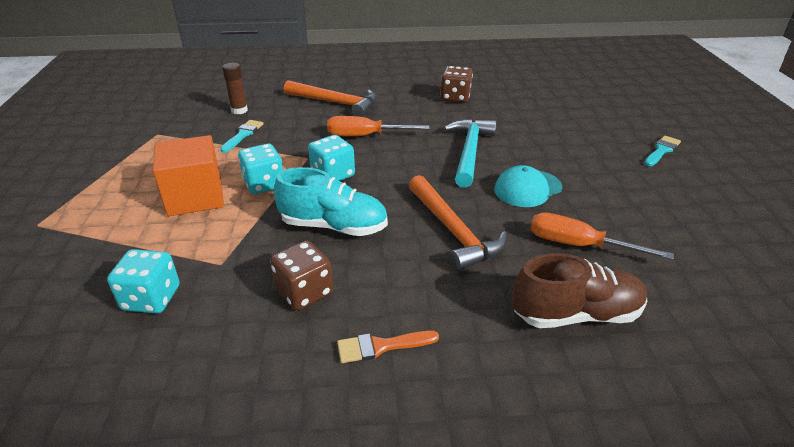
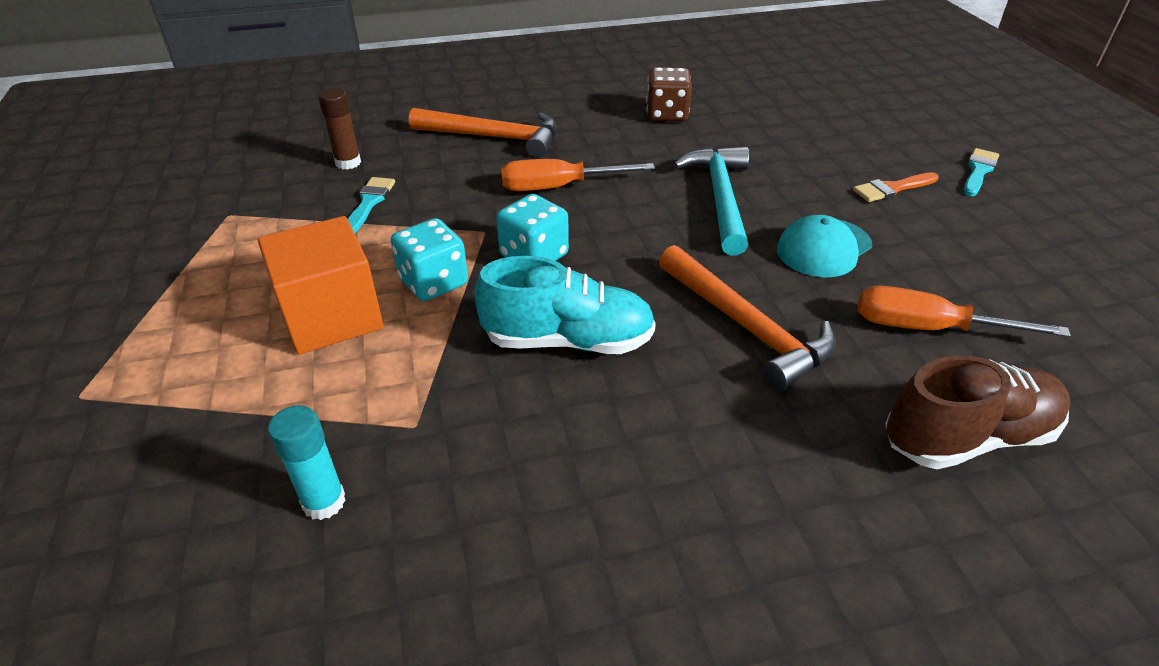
camera: 10 degrees left, 5 degrees up
turquoise dice [107,249,180,314] -> turquoise glue stick [268,405,346,520]
brown dice [270,241,333,310] -> none
orange brush [337,331,439,363] -> orange brush moved to [853,172,939,202]

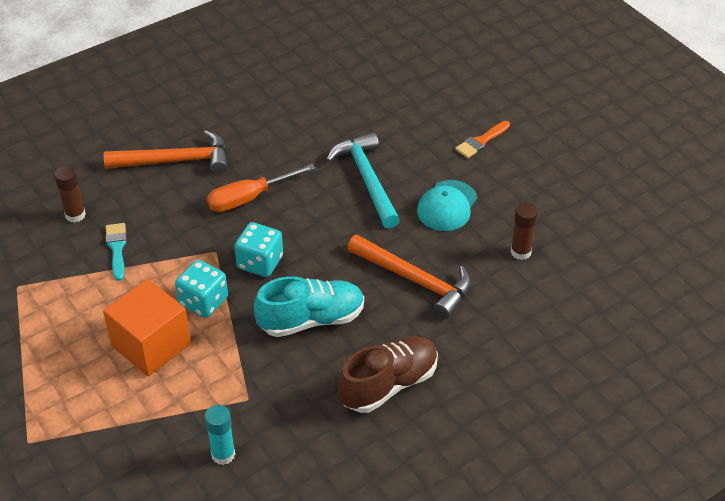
camera: 20 degrees left, 5 degrees up
brown dice [646,67,692,121] -> none
orange screwdriver [858,286,1071,337] -> brown glue stick [511,203,538,260]
brown shoe [885,356,1071,469] -> brown shoe moved to [338,336,438,413]
turquoise brush [964,148,999,196] -> none

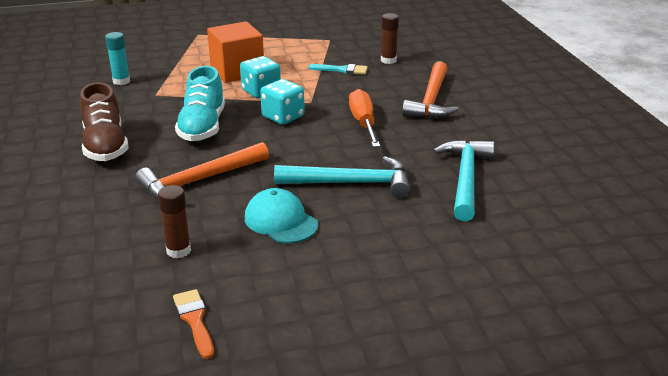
camera: 110 degrees right, 15 degrees down
orange brush [455,121,510,158] -> orange brush moved to [173,289,214,359]
none -> turquoise hammer [433,139,494,221]

